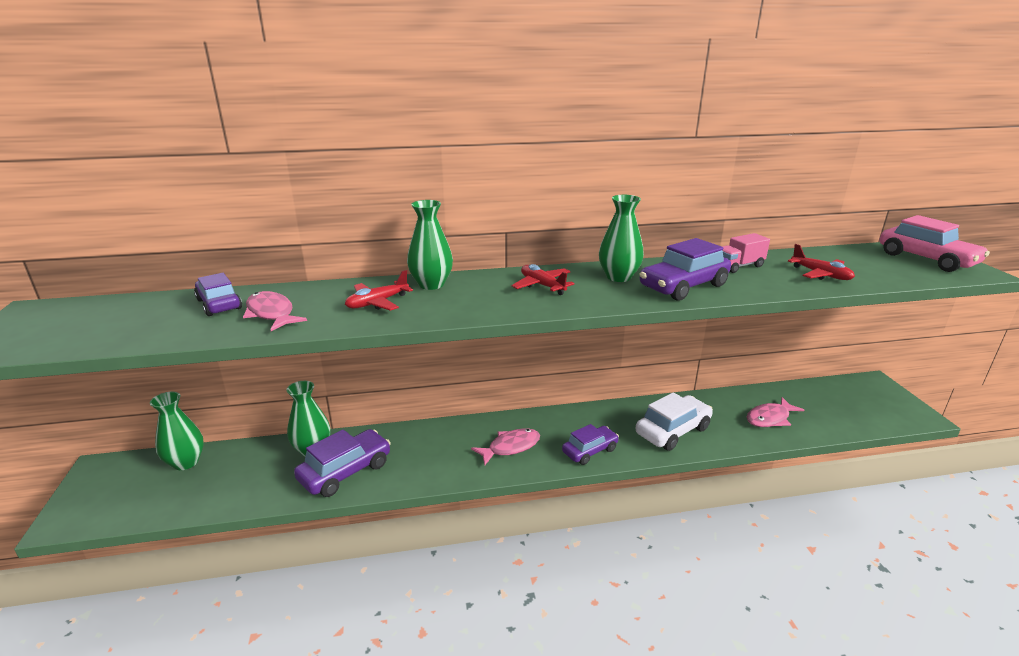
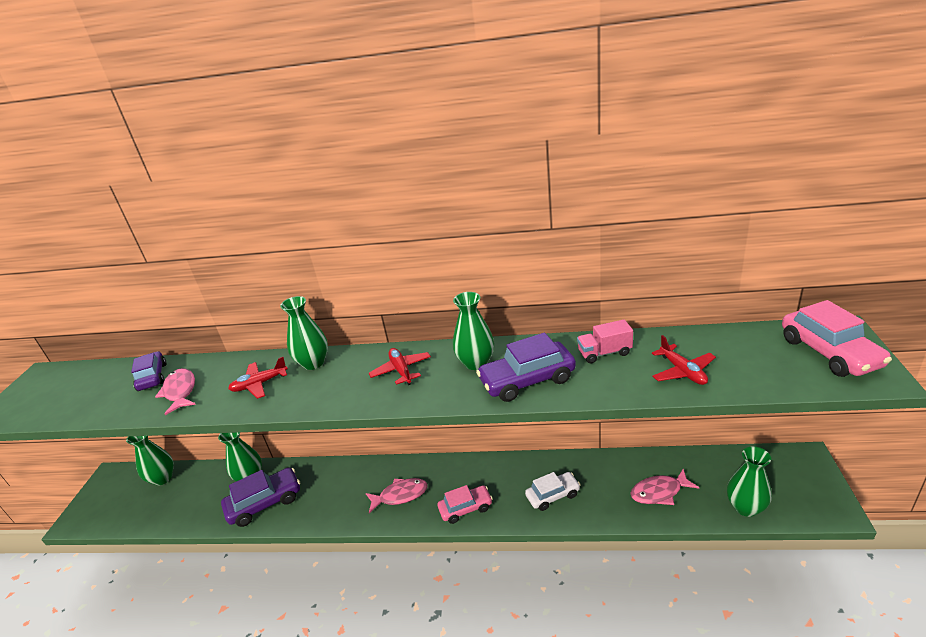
camera: 20 degrees right, 5 degrees up
purple car [562,424,619,465] -> pink car [438,485,493,524]
white car [635,392,713,451] -> white car [525,472,581,511], size x0.67
none -> green vase [727,446,772,517]

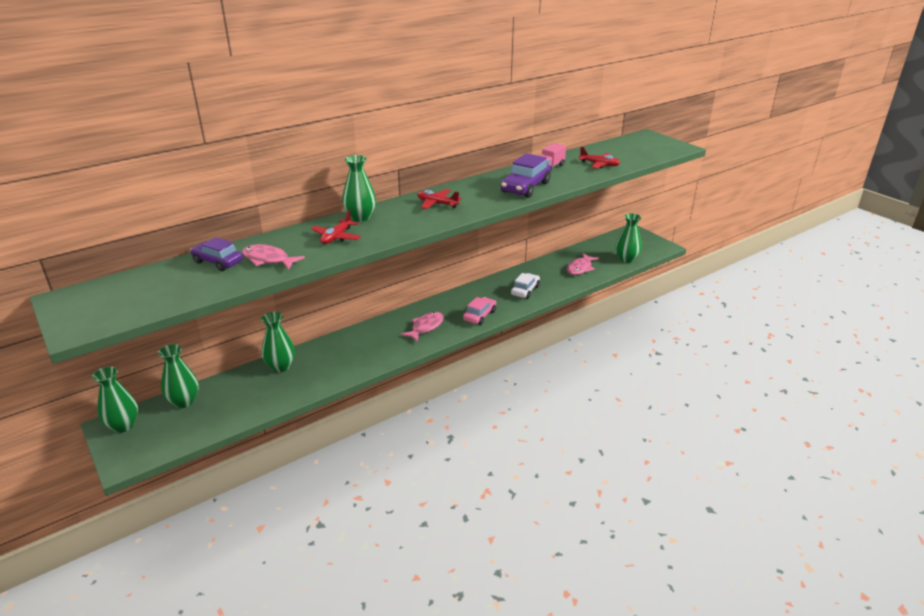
camera: 45 degrees left, 0 degrees up
purple car [221,467,300,527] -> none
green vase [453,292,494,370] -> green vase moved to [92,366,138,433]
pink car [782,300,892,377] -> none

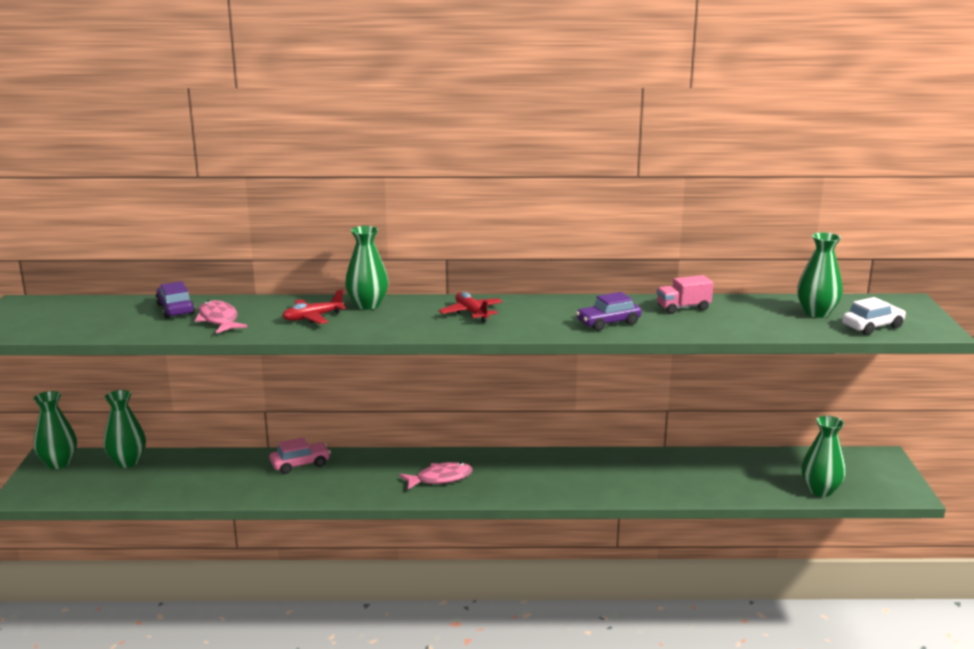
camera: 35 degrees right, 10 degrees down
green vase [262,312,295,372] -> green vase moved to [797,232,843,318]
pink car [463,297,496,325] -> pink car moved to [270,437,331,474]
purple car [501,153,551,198] -> purple car [576,292,642,331], size x0.67
white car [511,273,540,299] -> white car moved to [842,297,906,335]
pink fish [567,253,599,275] -> none
red plane [579,147,620,169] -> none

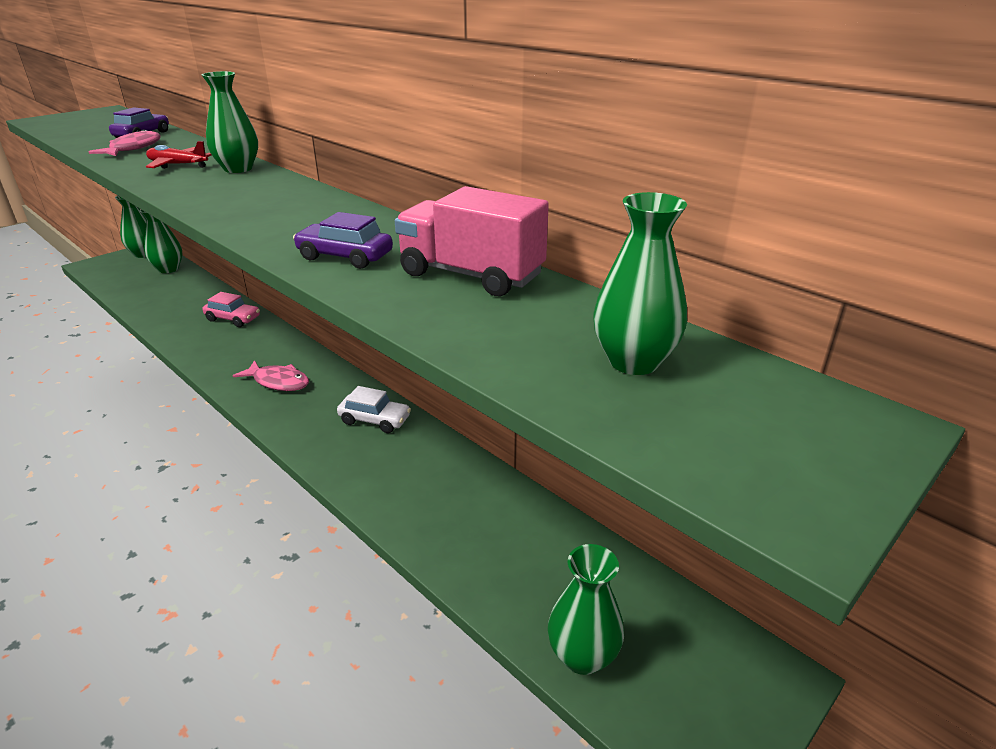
camera: 45 degrees right, 10 degrees up
red plane [439,292,503,323] -> none
pink truck [657,275,713,314] -> pink truck [395,186,549,296], size x1.66
white car [842,297,906,335] -> white car moved to [337,386,411,433]

